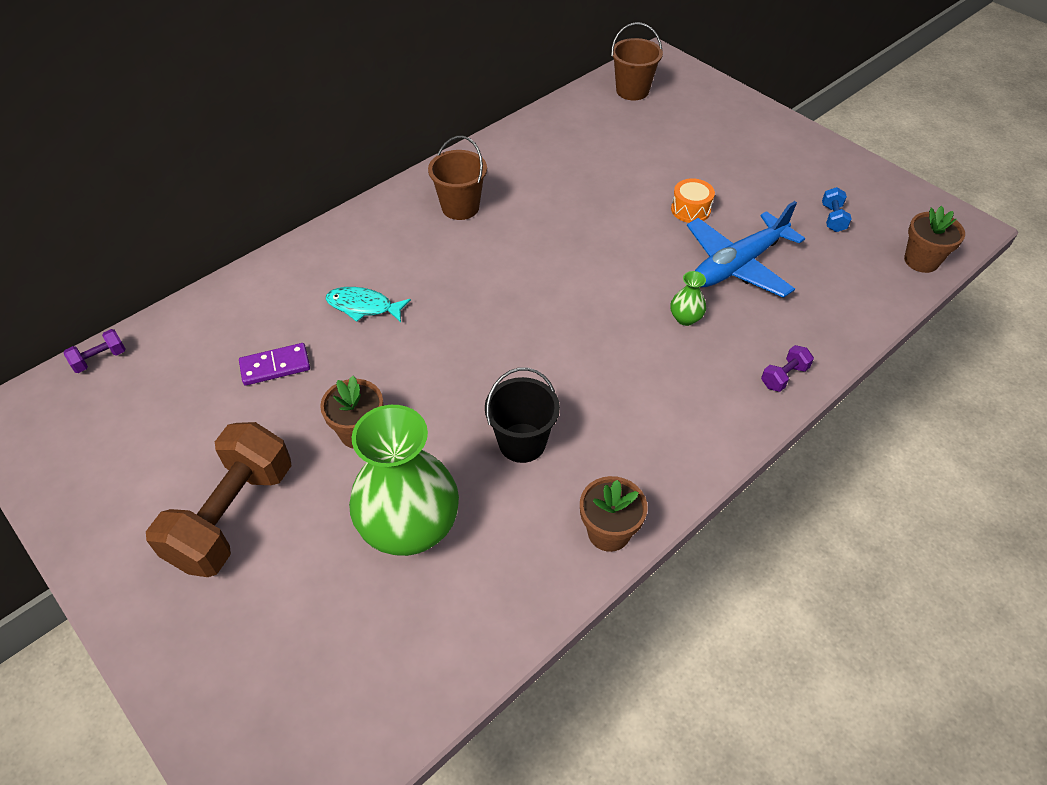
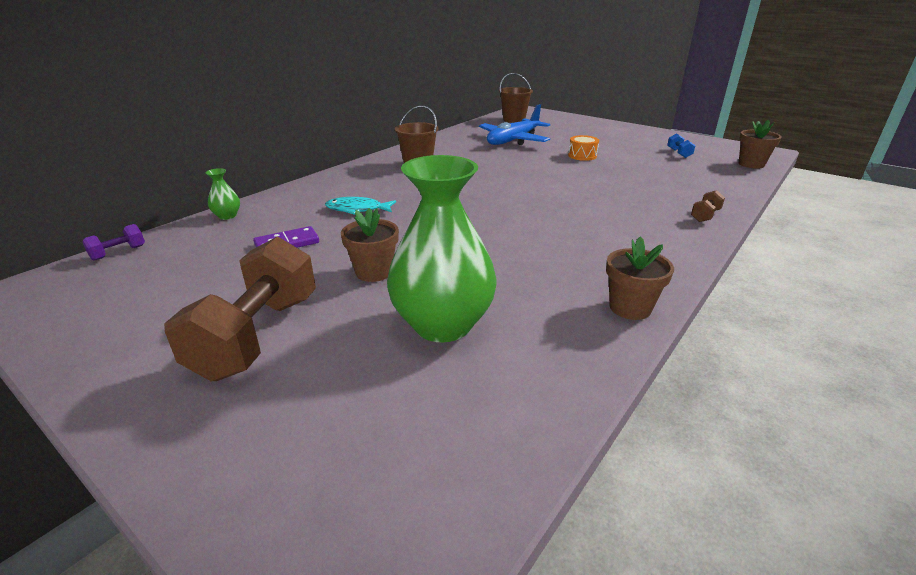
camera: 10 degrees left, 20 degrees down
black bucket [485,368,560,463] -> none
green vase [671,271,706,326] -> green vase moved to [206,168,240,220]
blue plane [687,201,805,298] -> blue plane moved to [479,104,550,145]
purple dumbbell [761,345,814,392] -> brown dumbbell [691,190,725,222]

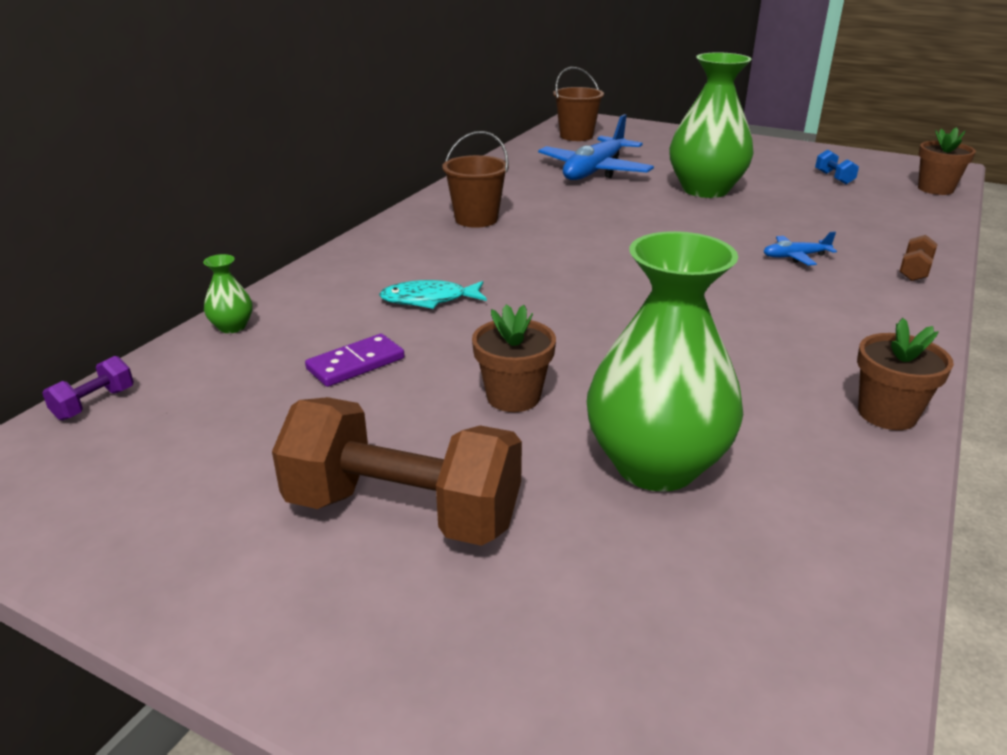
camera: 10 degrees left, 0 degrees up
brown dumbbell [164,237,316,381] -> brown dumbbell turned 75 degrees counterclockwise [272,397,522,546]
orange drum [568,135,599,161] -> green vase [669,52,753,198]
none -> blue plane [763,232,837,266]

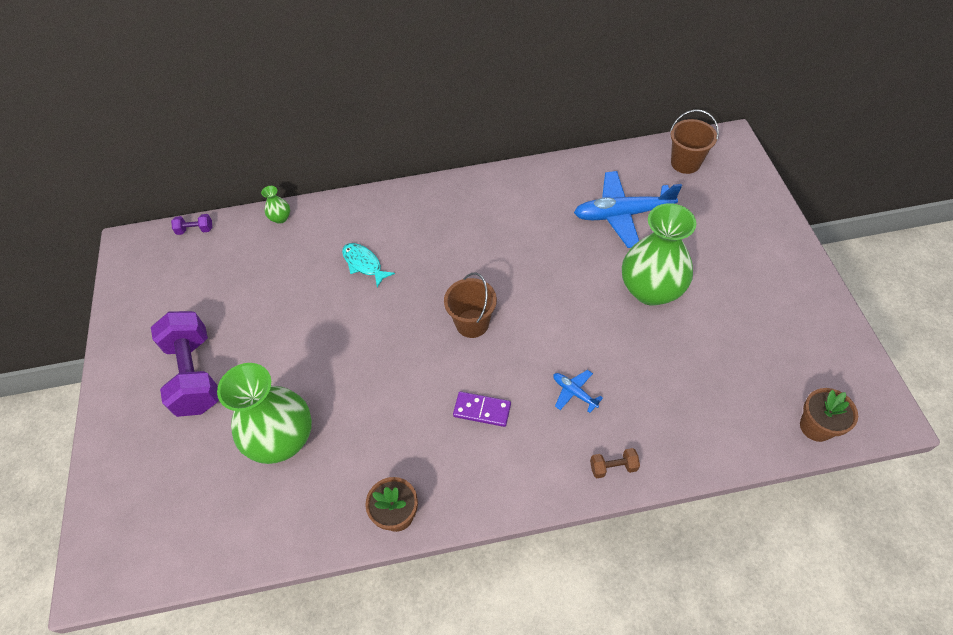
camera: 55 degrees right, 25 degrees up
brown dumbbell [272,397,522,546] -> purple dumbbell [151,311,219,417]
purple domino [305,334,405,387] -> purple domino moved to [453,392,511,427]
brown bucket [442,131,509,228] -> brown bucket moved to [444,272,497,338]
brown flower pot [472,304,556,412] -> none
blue dumbbell [815,149,859,184] -> none

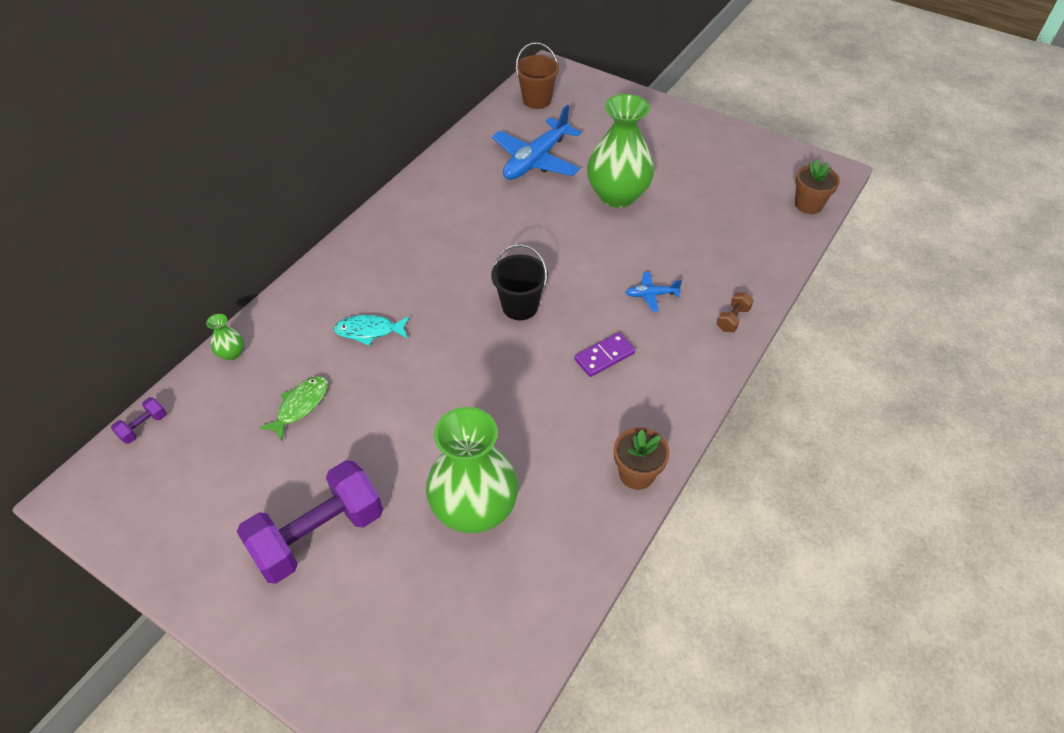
camera: 50 degrees left, 5 degrees down
purple dumbbell [151,311,219,417] -> purple dumbbell turned 60 degrees counterclockwise [237,460,383,584]
brown bucket [444,272,497,338] -> black bucket [491,244,548,320]
none -> green fish [259,376,328,441]

